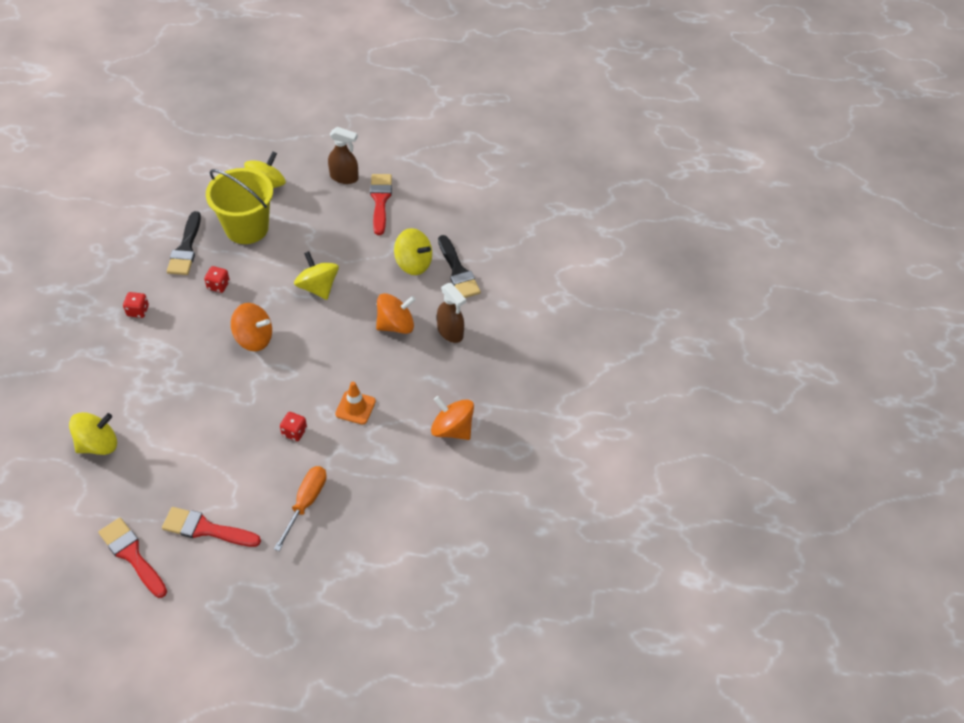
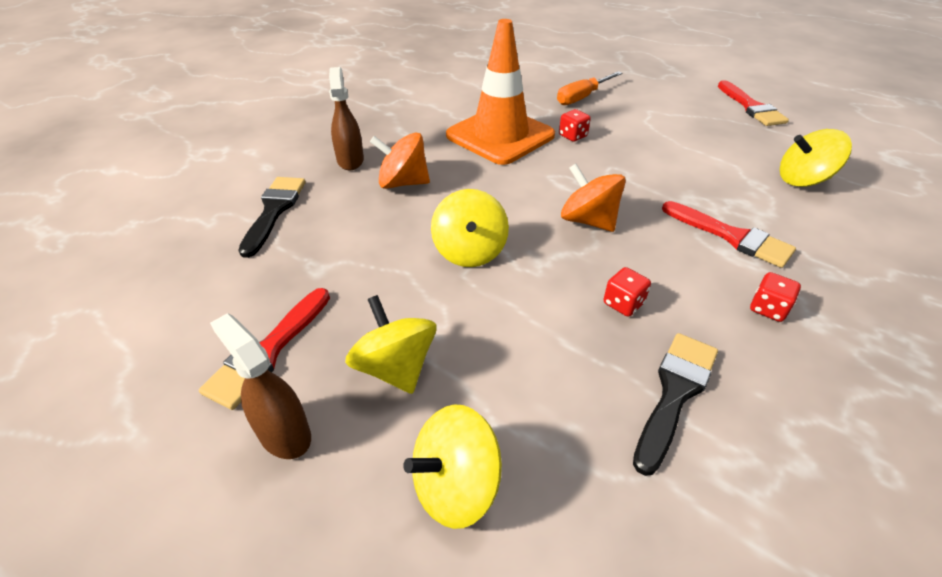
camera: 150 degrees left, 10 degrees down
red brush [162,507,261,547] -> red brush moved to [662,201,796,268]
yellow bucket [206,168,273,244] -> none
orange traffic cone [335,382,376,425] -> orange traffic cone [446,19,555,165], size x2.26
yellow spinning top [394,228,432,275] -> yellow spinning top moved to [345,295,437,394]
orange spinning top [431,396,474,440] -> none

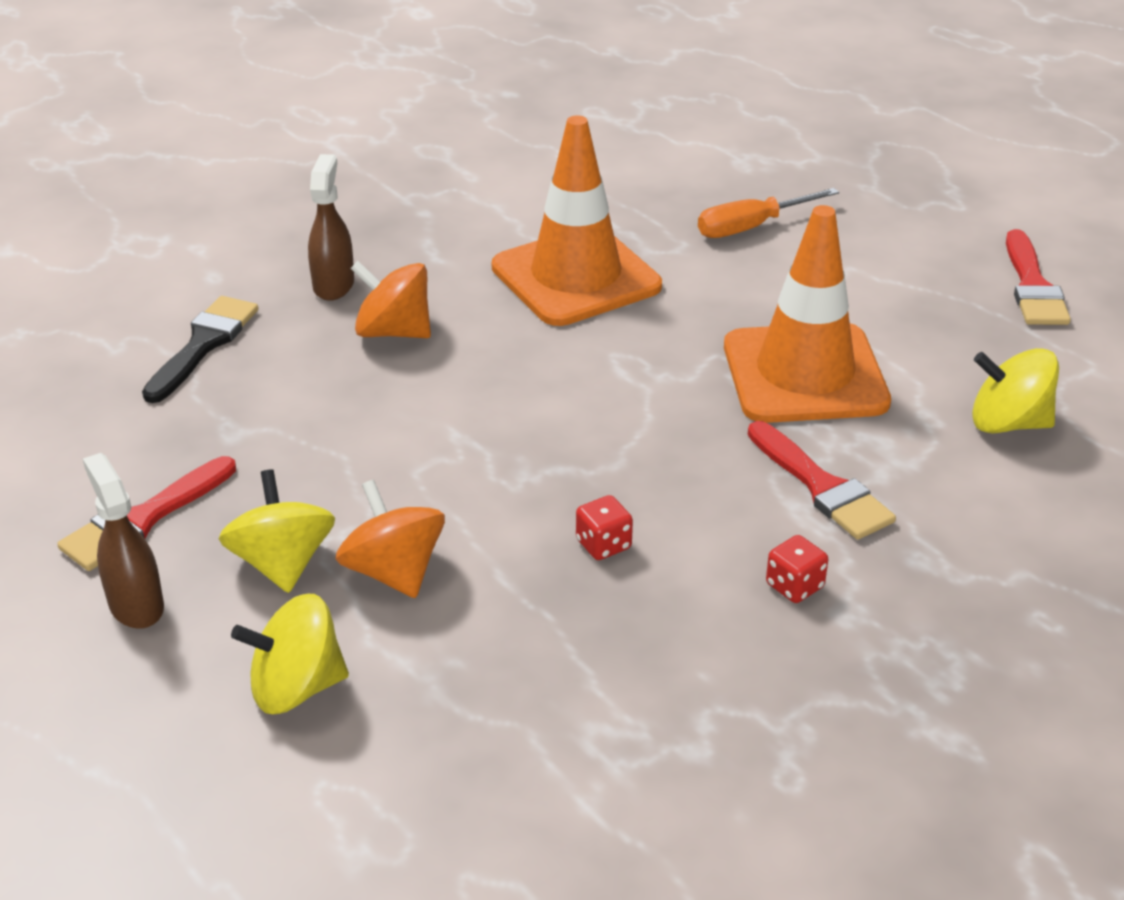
camera: 15 degrees right, 5 degrees down
yellow spinning top [431,189,509,267] -> none
red dice [559,109,591,142] -> none
orange spinning top [561,164,626,232] -> orange spinning top moved to [335,480,445,598]
black brush [633,333,718,476] -> none
none -> orange traffic cone [724,205,891,423]

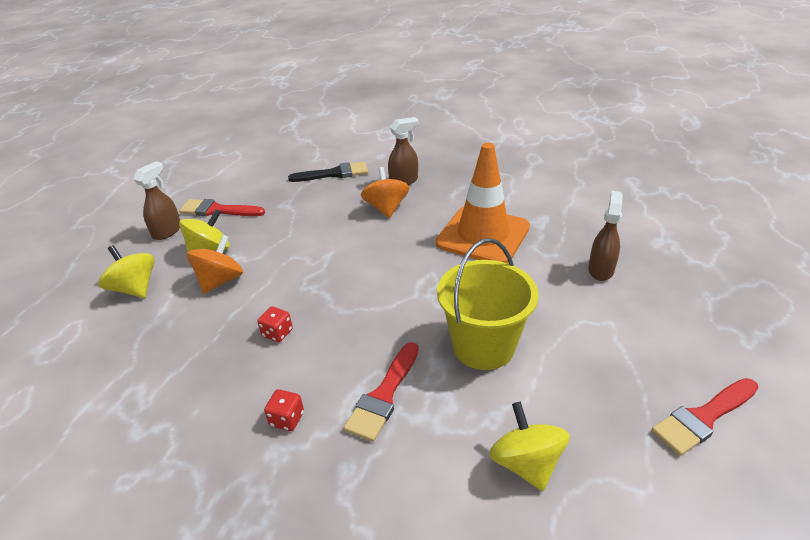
camera: 60 degrees right, 0 degrees up
orange screwdriver [698,188,839,238] -> brown spray bottle [588,191,623,281]
orange traffic cone [724,205,891,423] -> yellow bucket [437,238,538,370]

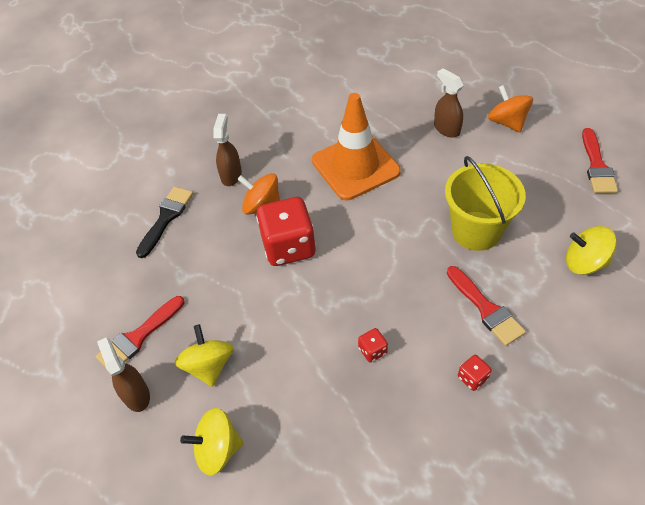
camera: 55 degrees left, 15 degrees up
orange spinning top [187,235,243,293] -> orange spinning top moved to [488,85,533,132]
none -> red dice [256,197,316,266]

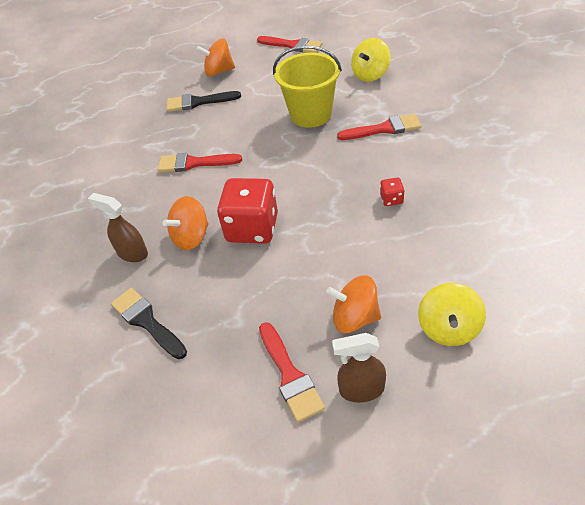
camera: 65 degrees left, 5 degrees down
yellow spinning top [174,324,234,387] -> orange spinning top [326,275,381,333]
orange traffic cone [312,93,401,200] -> red brush [158,153,242,172]
brown spray bottle [434,68,464,138] -> black brush [167,91,241,112]
red dice [458,355,492,391] -> none

